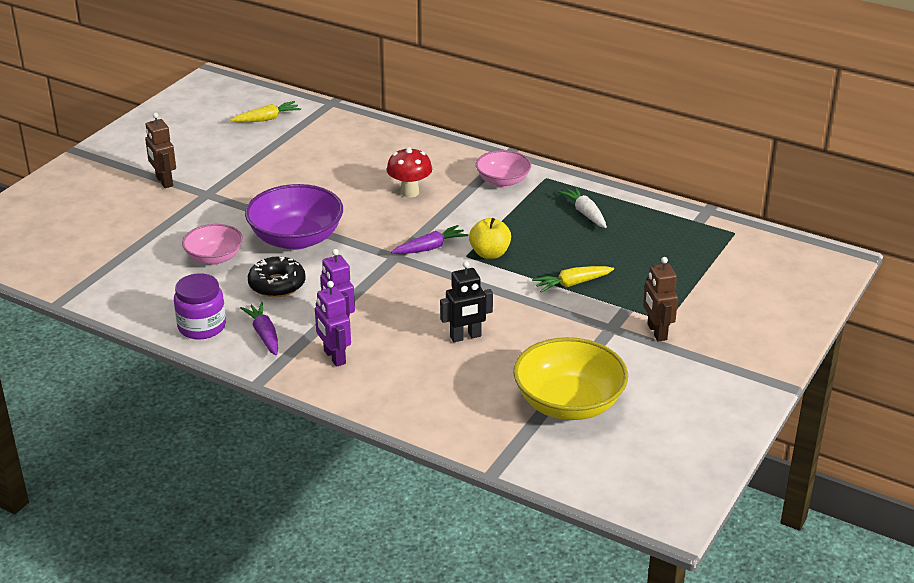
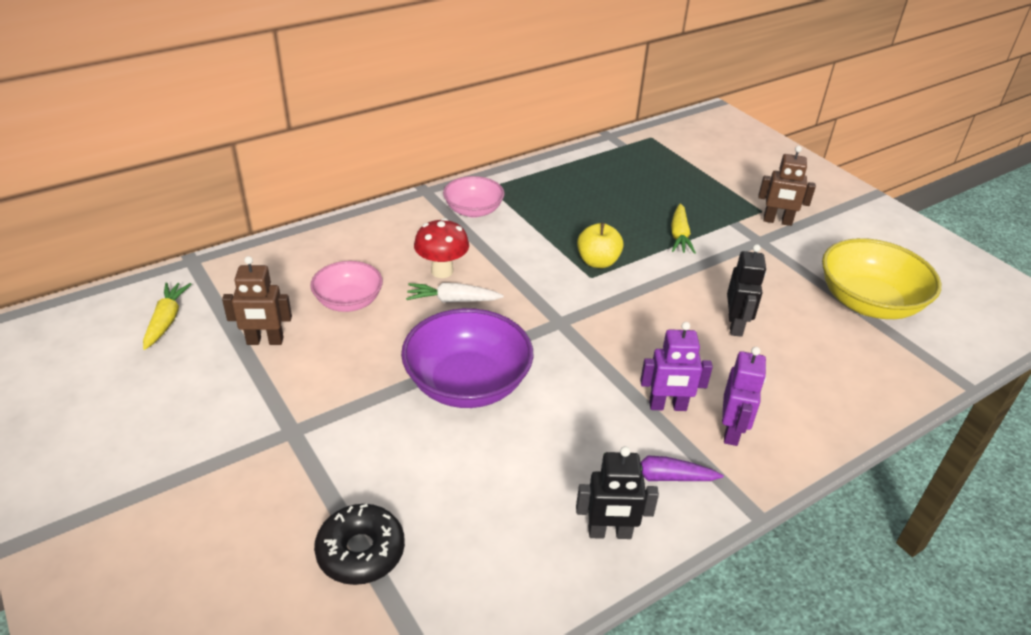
camera: 65 degrees left, 5 degrees up
brown robot [145,112,176,188] -> brown robot moved to [222,256,292,345]
purple jar [174,273,226,339] -> black robot [576,446,659,539]
pink bowl [182,224,243,265] -> pink bowl moved to [310,261,383,312]
black donut [248,256,306,298] -> black donut moved to [314,504,405,585]
purple robot [315,281,351,367] -> purple robot turned 75 degrees counterclockwise [722,347,766,446]
purple carrot [391,225,469,254] -> none
white carrot [558,186,607,228] -> white carrot moved to [406,283,504,303]

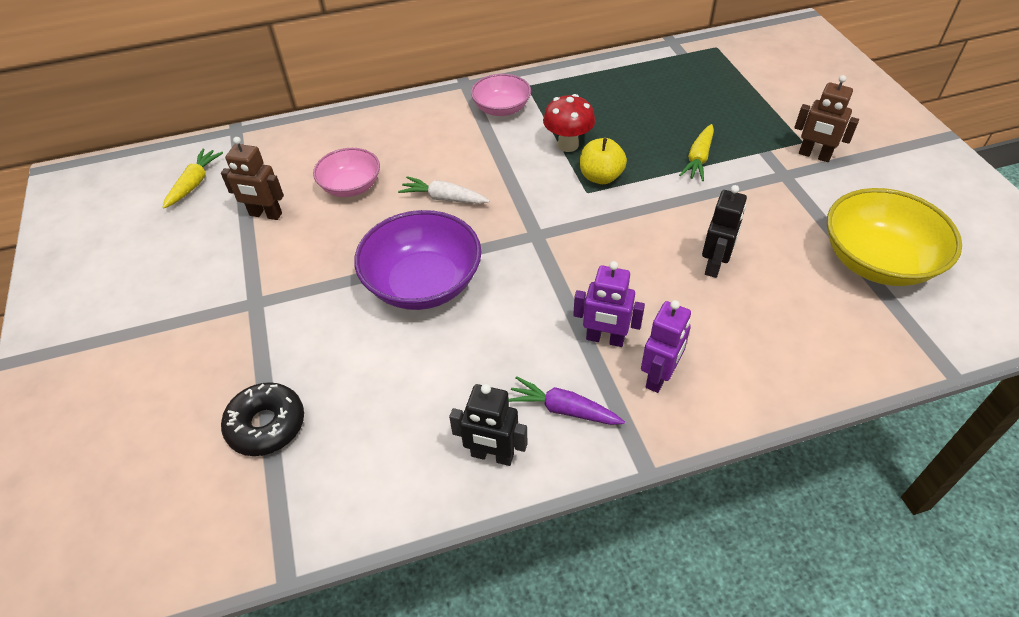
camera: 20 degrees right, 10 degrees up
red mushroom [414,218,469,278] -> red mushroom moved to [543,94,596,152]

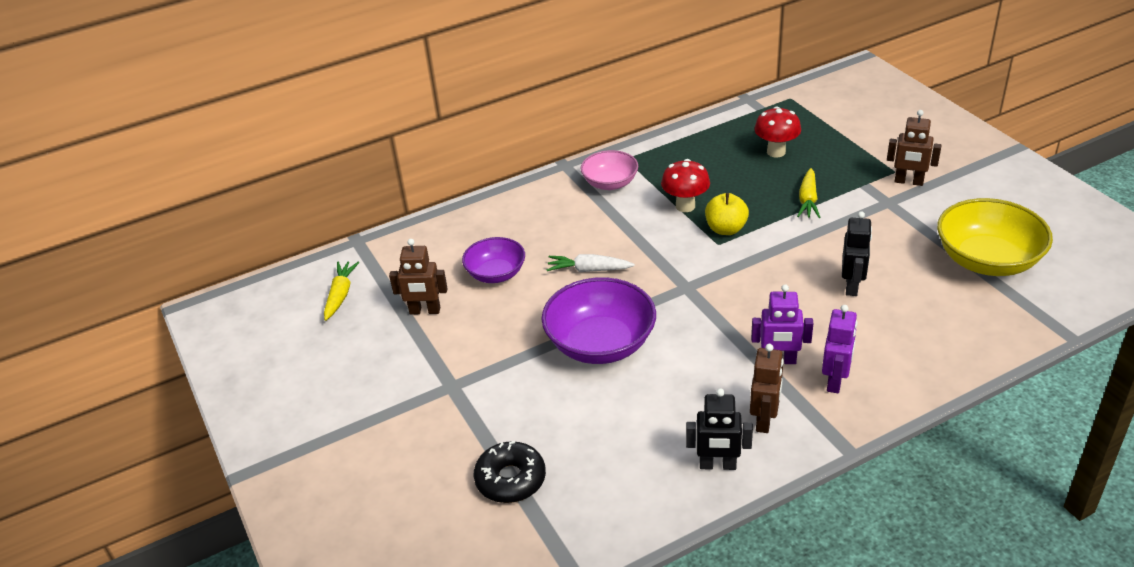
camera: 10 degrees left, 10 degrees down
pink bowl [313,148,380,197] -> purple bowl [462,237,525,283]
purple carrot [509,376,625,425] -> brown robot [750,344,783,433]
none -> red mushroom [754,106,801,158]

